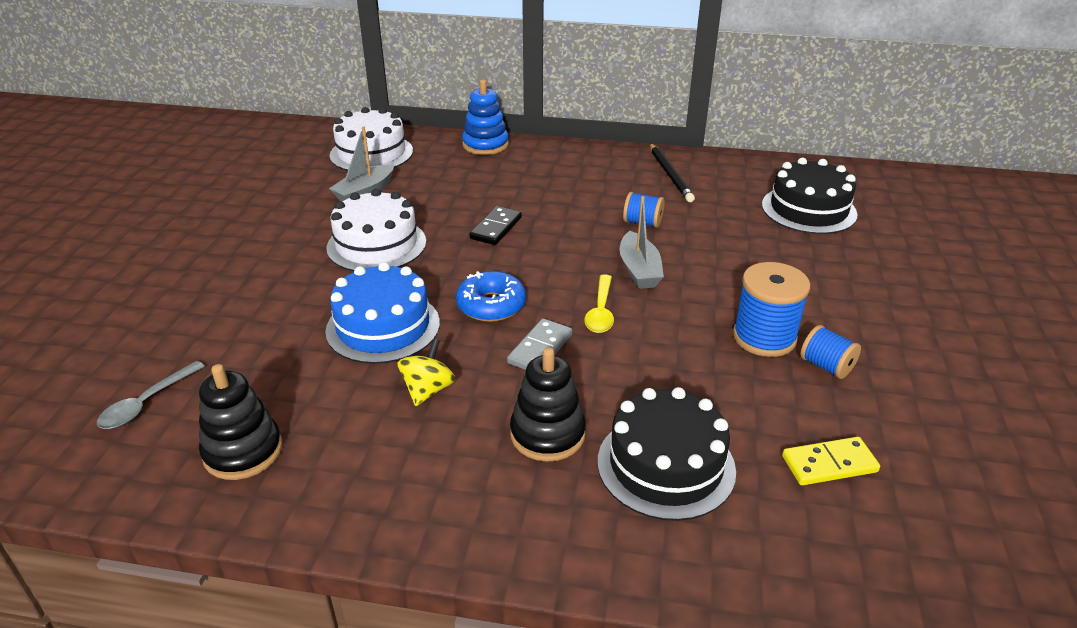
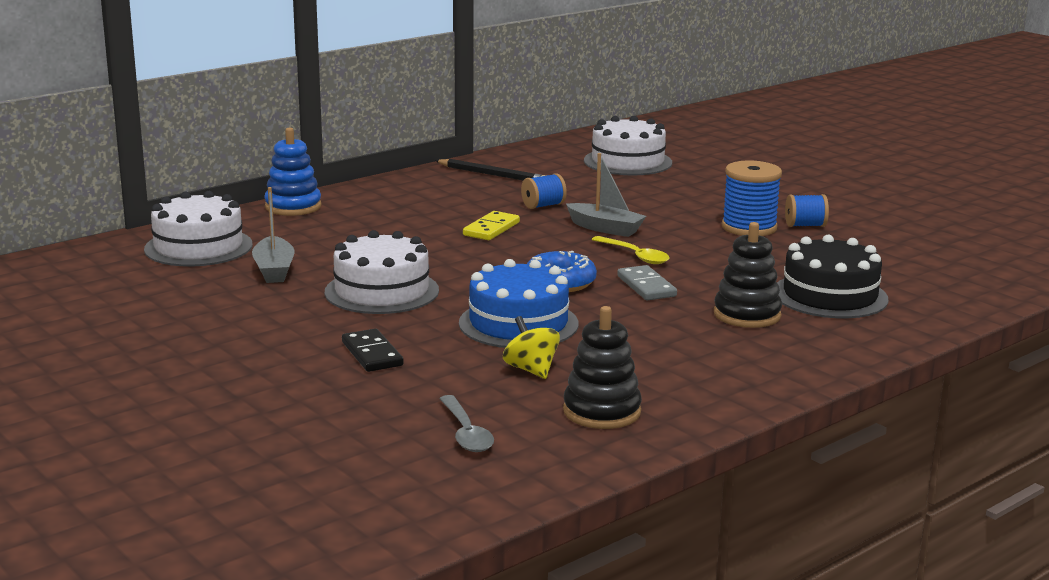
camera: 50 degrees left, 15 degrees down
yellow spinning top [398,339,455,406] -> yellow spinning top moved to [503,316,560,379]
black domino [470,206,522,245] -> black domino moved to [342,329,403,372]
black cake [762,158,858,234] -> white cake [584,116,672,175]
yellow domino [782,437,880,485] -> yellow domino moved to [463,211,520,240]

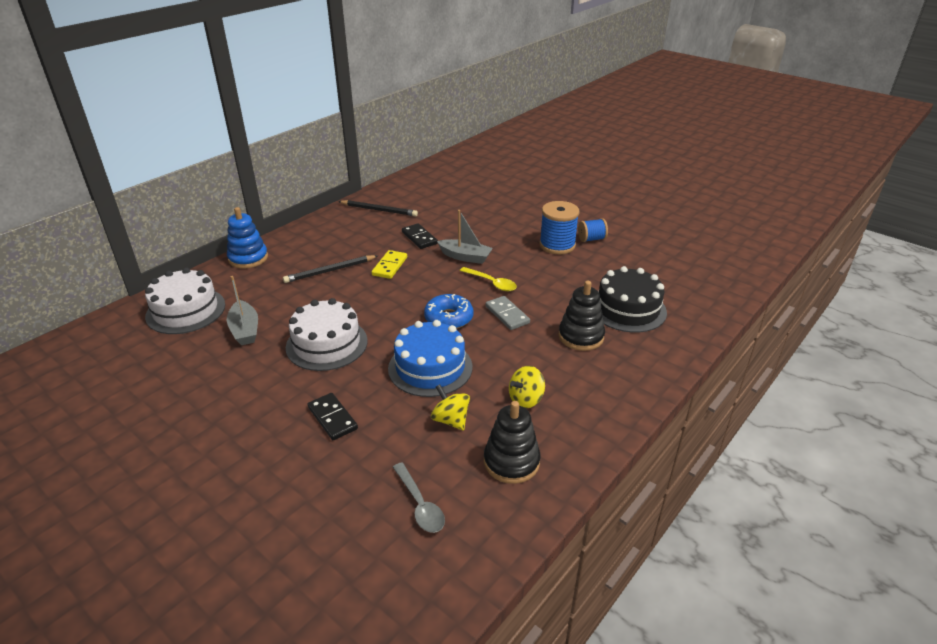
camera: 10 degrees left, 15 degrees up
blue spool [521,173,567,209] -> black domino [402,223,438,249]
white cake [584,116,672,175] -> none
none -> black pencil [283,255,378,283]
none -> yellow spinning top [509,366,545,409]

